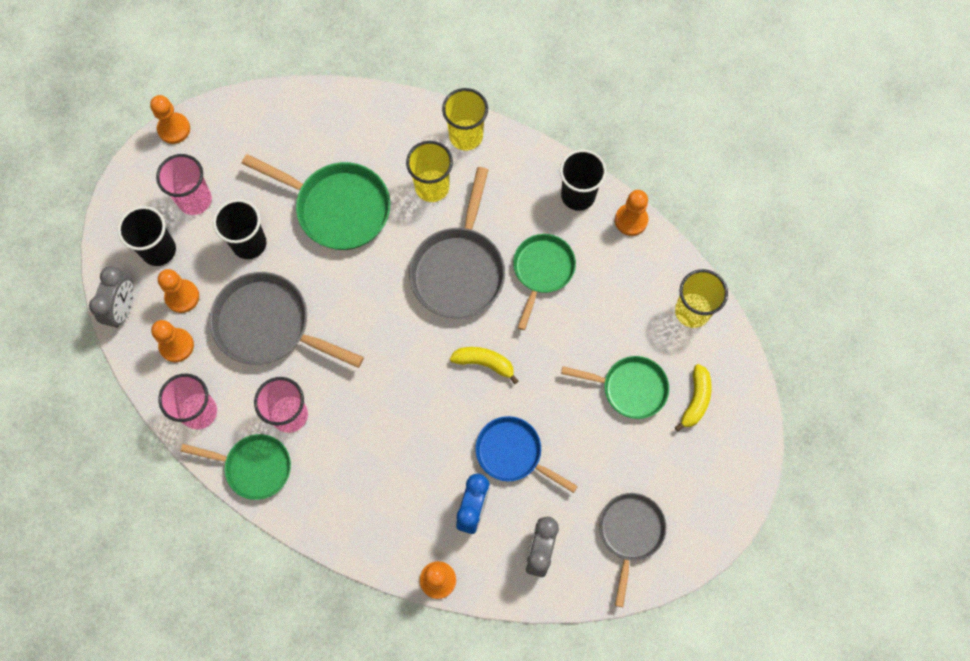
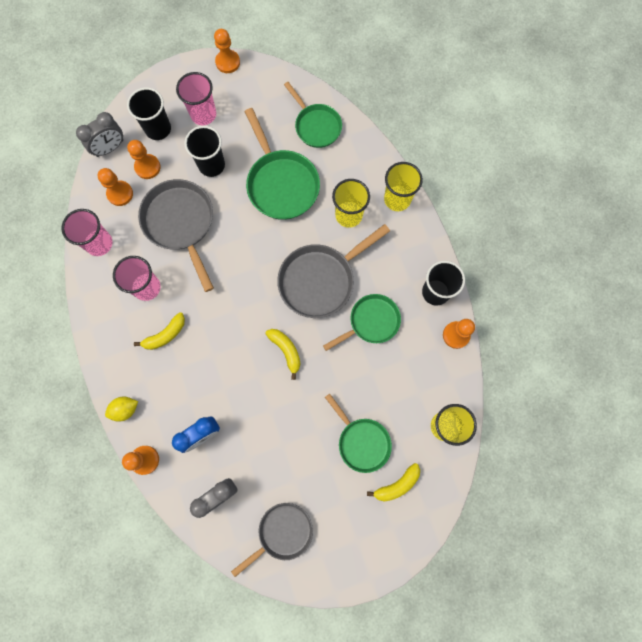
camera: 40 degrees right, 5 degrees up
green pan [181,434,291,500] -> green pan moved to [284,82,342,148]
blue pan [475,416,578,493] -> none
none -> yellow lemon [105,397,138,421]
none -> yellow banana [134,312,185,350]

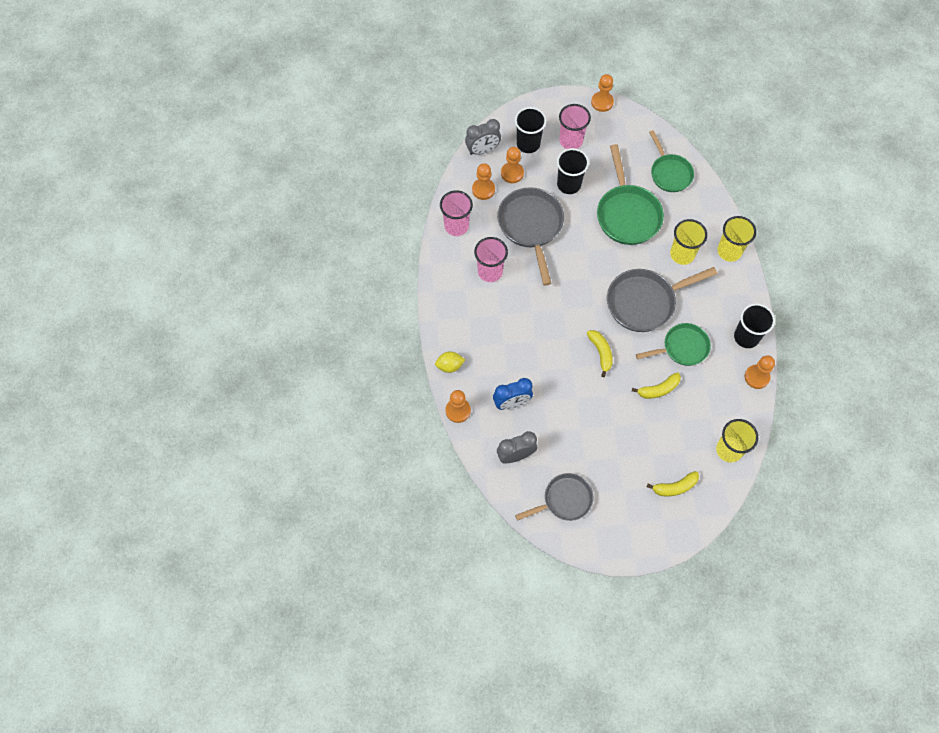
camera: 15 degrees right, 10 degrees down
yellow banana [134,312,185,350] -> yellow banana moved to [632,372,681,399]
green pan [325,393,392,473] -> none

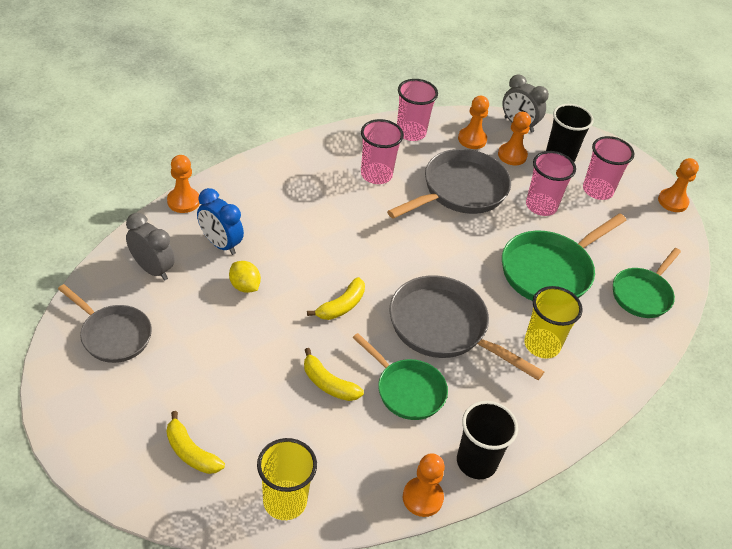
camera: 55 degrees right, 20 degrees down
yellow lemon [435,351,465,373] -> yellow lemon moved to [229,261,261,293]
black cup [557,148,589,194] -> pink cup [526,151,576,216]
yellow cup [717,216,756,262] -> none

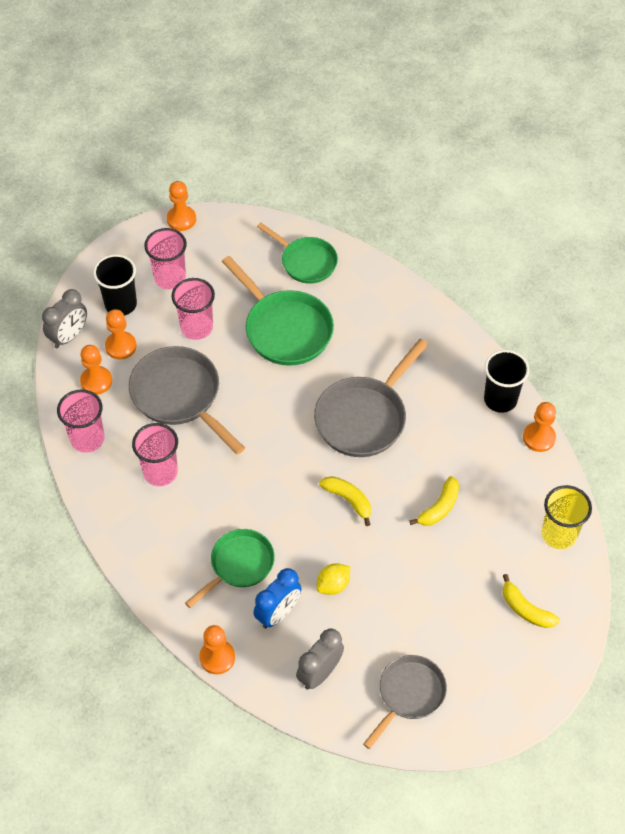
camera: 85 degrees left, 10 degrees up
yellow banana [167,411,225,474] -> yellow banana turned 90 degrees clockwise [503,574,559,628]
green pan [352,333,448,420] -> green pan moved to [185,529,275,608]
yellow cup [524,286,583,359] -> none

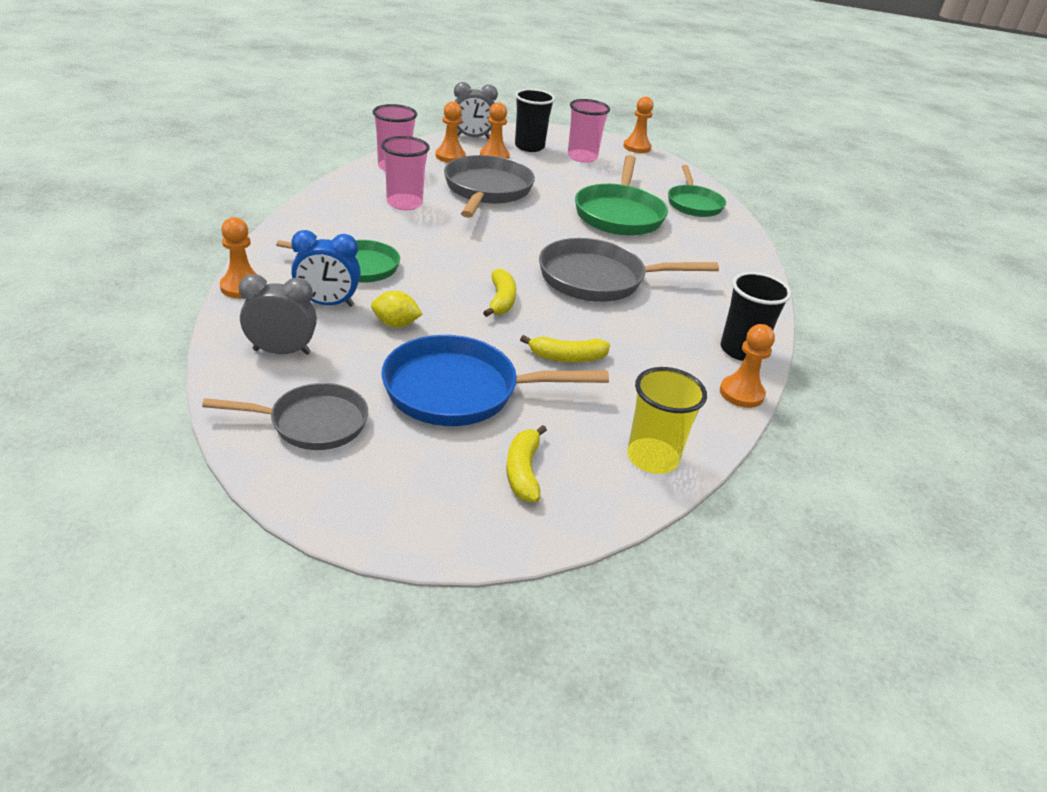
camera: 45 degrees right, 20 degrees down
pink cup [171,278,215,340] -> none
none -> blue pan [382,335,609,426]

